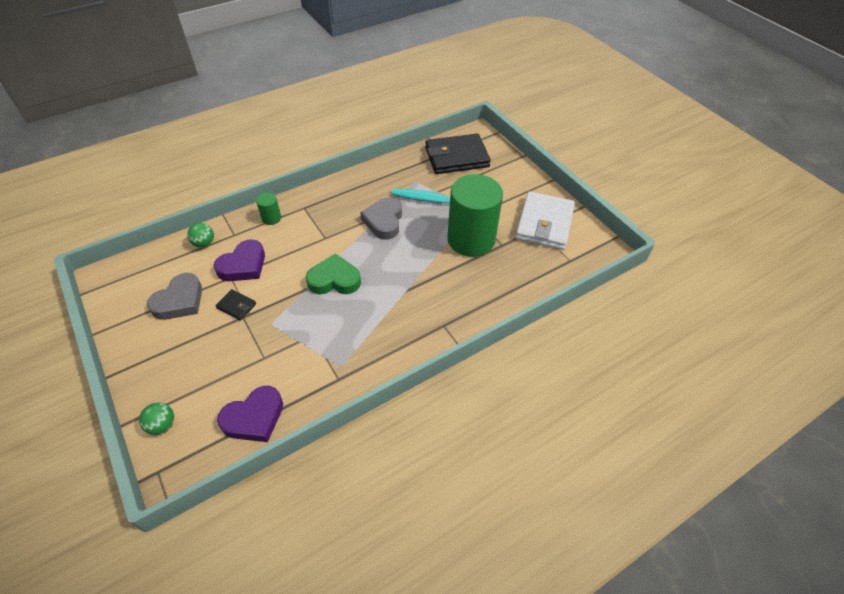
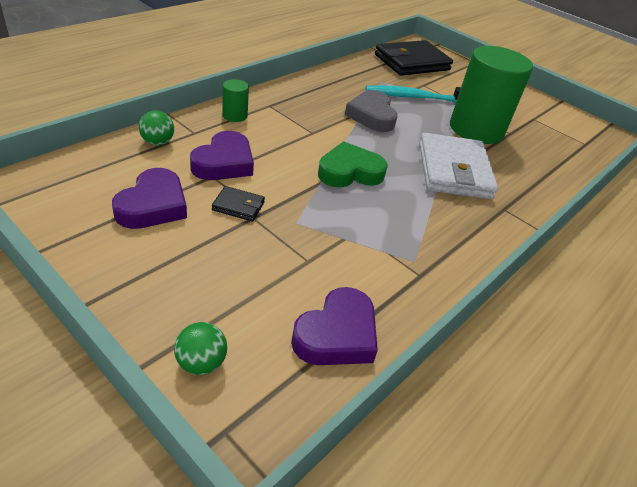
camera: 20 degrees left, 10 degrees down
grey heart [147,273,202,320] -> purple heart [112,168,187,229]
white wallet [515,191,575,250] -> white wallet moved to [419,133,498,199]

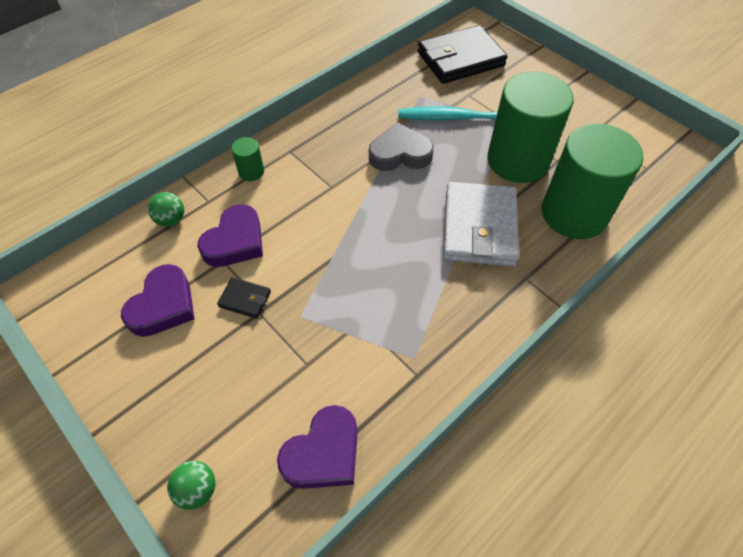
camera: 10 degrees right, 15 degrees up
green heart [318,142,388,187] -> none
grey heart [345,90,398,132] -> grey heart turned 90 degrees clockwise [369,123,434,171]
none -> green cylinder [542,124,643,239]

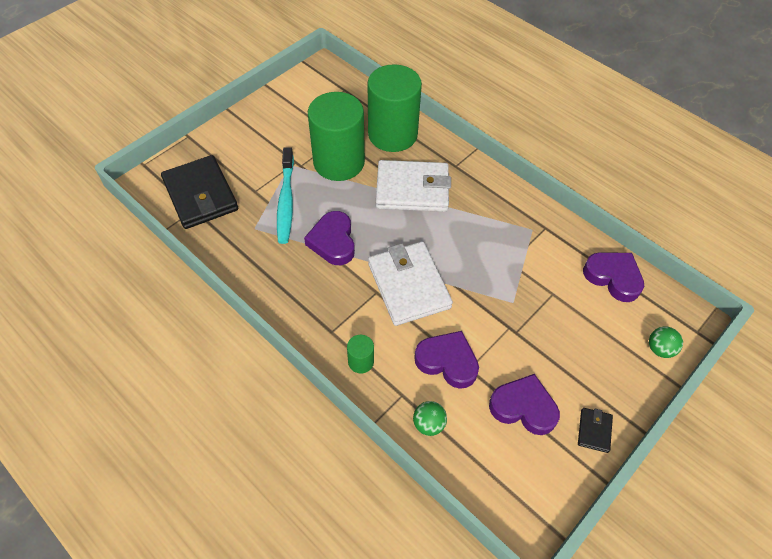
camera: 95 degrees left, 0 degrees up
black wallet [217,277,271,319] -> black wallet moved to [578,408,613,453]
grey heart [369,123,434,171] -> purple heart [304,211,355,265]
none -> white wallet [368,242,453,326]

